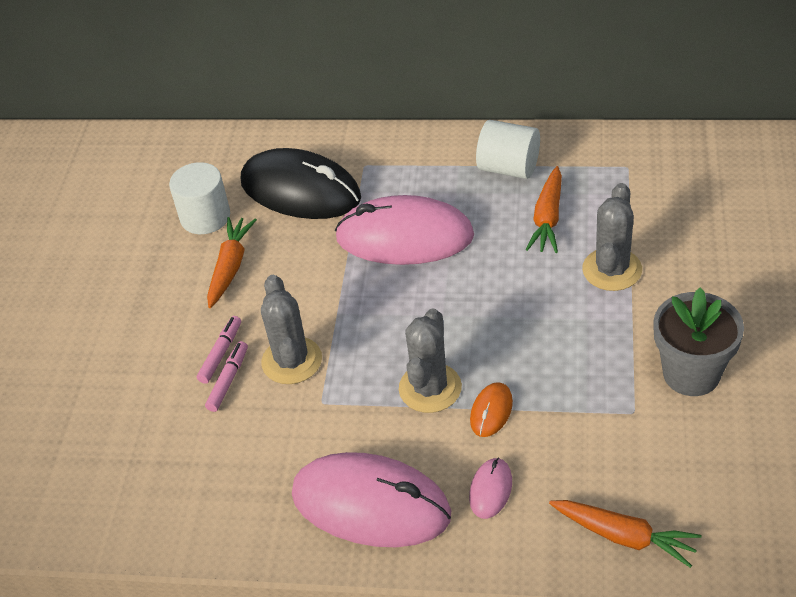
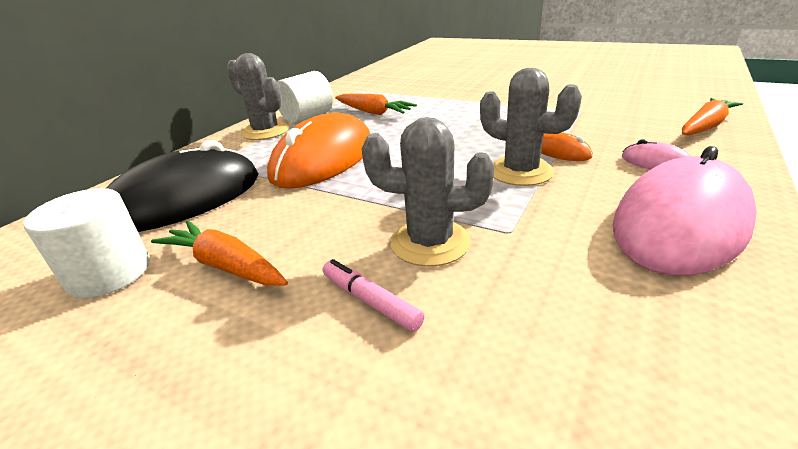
camera: 70 degrees left, 15 degrees down
pink marker [205,341,248,412] -> none
pink mouse [335,195,474,265] -> orange mouse [267,112,370,189]
grey cactus [582,183,642,291] -> grey cactus moved to [226,53,289,140]
grey flower pot [653,288,744,396] -> none

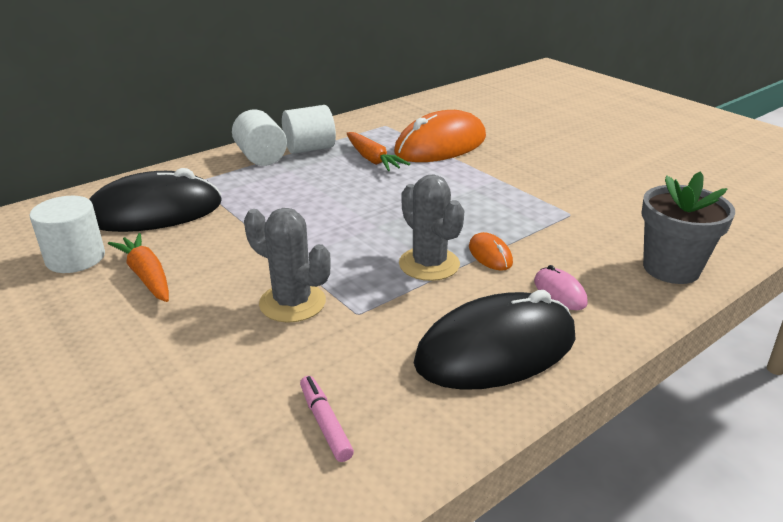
camera: 20 degrees right, 0 degrees up
grey cactus [226,53,289,140] -> white cylinder [232,109,287,166]
orange mouse [267,112,370,189] -> orange mouse moved to [394,110,486,162]
pink marker [323,259,424,332] -> pink marker moved to [300,376,354,462]
pink mouse [612,146,757,276] -> black mouse [414,290,576,390]
orange carrot [682,98,744,136] -> grey flower pot [641,171,735,284]

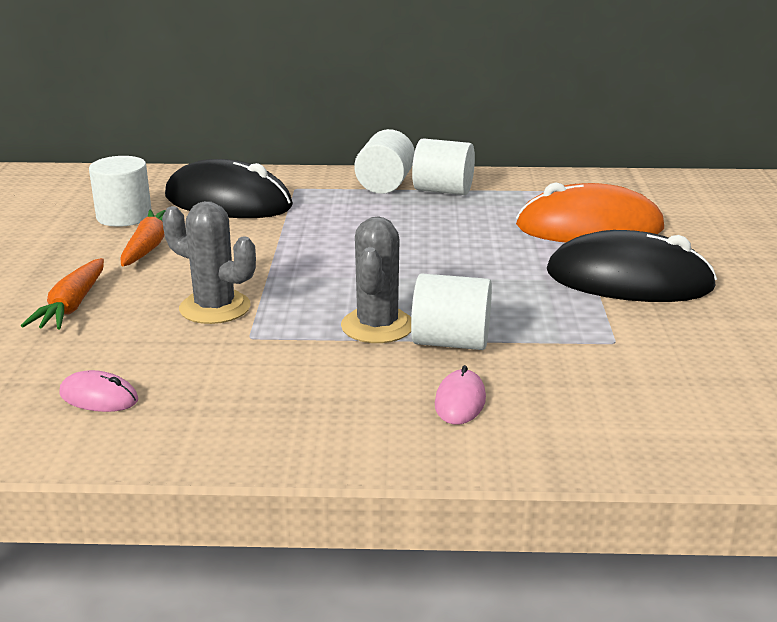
camera: 40 degrees right, 5 degrees down
grey cactus [244,208,331,323] -> grey cactus turned 45 degrees counterclockwise [162,201,256,324]
pink marker [300,376,354,462] -> pink mouse [60,370,138,412]
orange carrot [346,132,410,171] -> orange carrot moved to [21,258,104,330]
black mouse [414,290,576,390] -> black mouse moved to [547,230,717,302]
orange mouse [469,232,513,271] -> white cylinder [411,273,492,350]
grey flower pot [641,171,735,284] -> none

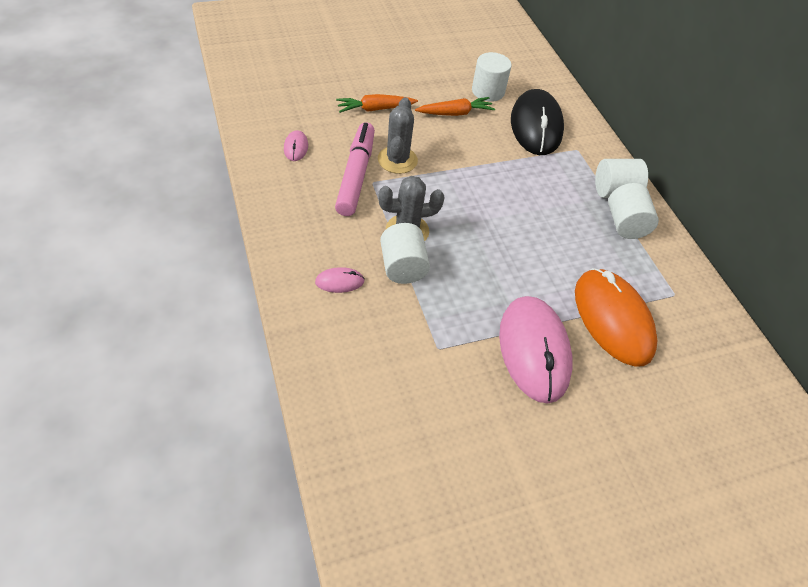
camera: 65 degrees right, 25 degrees up
black mouse [547,230,717,302] -> pink mouse [499,296,573,404]
none -> pink marker [335,123,375,216]

